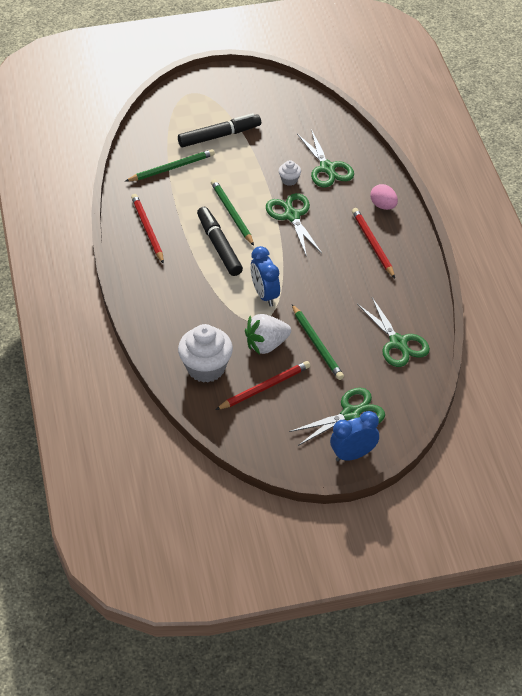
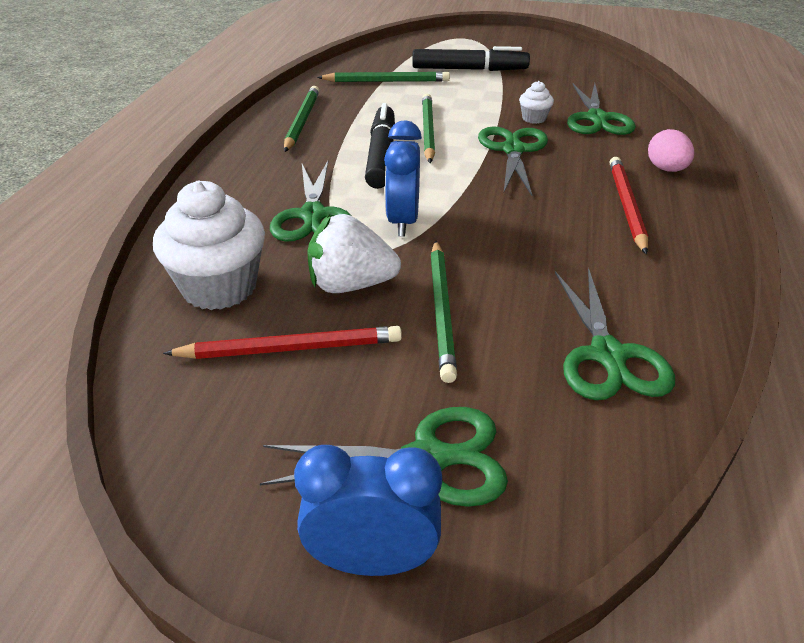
camera: 25 degrees right, 10 degrees down
red pencil [131,194,164,264] -> green pencil [284,86,319,152]
none -> green scissors [270,161,352,242]

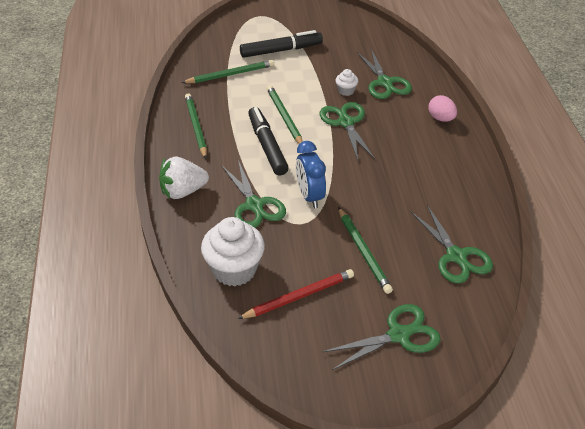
camera: 20 degrees left, 5 degrees up
blue clock [294,445,442,576] -> none
white strawberry [307,214,401,293] -> white strawberry moved to [159,157,209,199]
red pencil [610,157,648,254] -> none

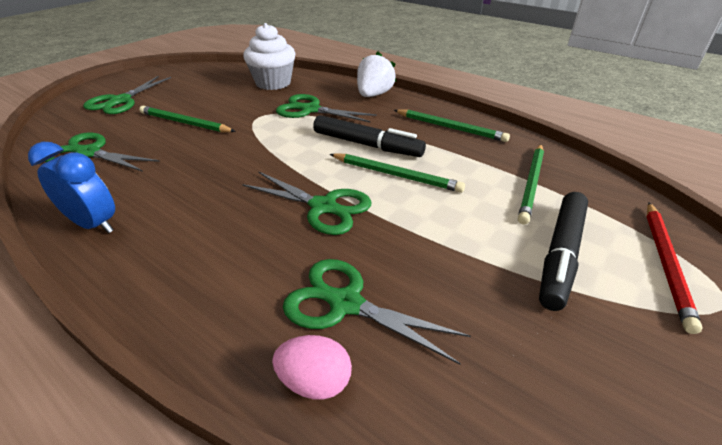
camera: 135 degrees right, 5 degrees down
red pencil [238,269,354,319] -> red pencil moved to [647,202,703,334]
blue clock [296,141,326,209] -> blue clock moved to [28,142,115,233]
white cupcake [335,69,358,96] -> none
pink egg [428,95,457,122] -> pink egg moved to [272,335,352,399]

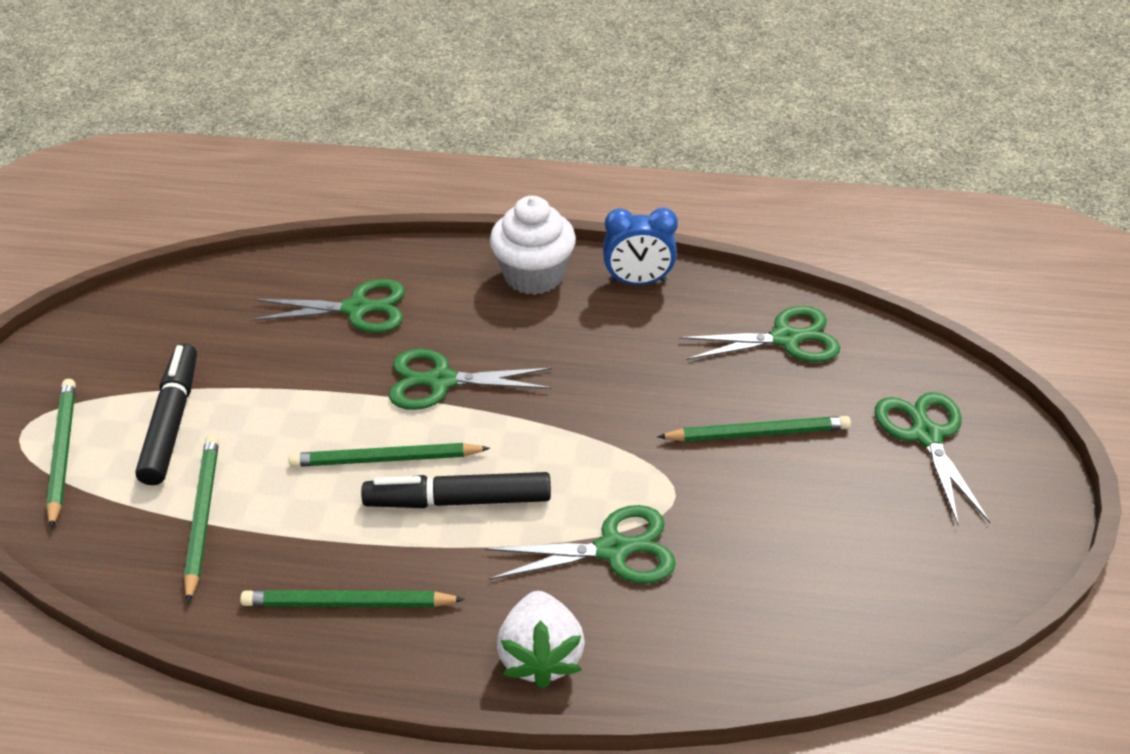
camera: 150 degrees right, 5 degrees up
white cupcake [243,23,295,90] -> white cupcake moved to [490,196,576,295]
pink egg [272,335,352,399] -> none
red pencil [647,202,703,334] -> green pencil [46,379,76,529]

